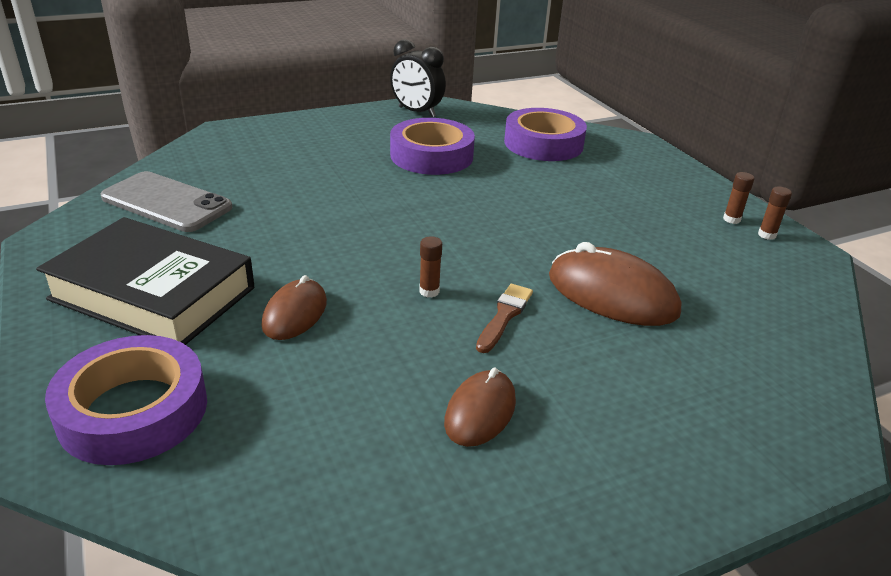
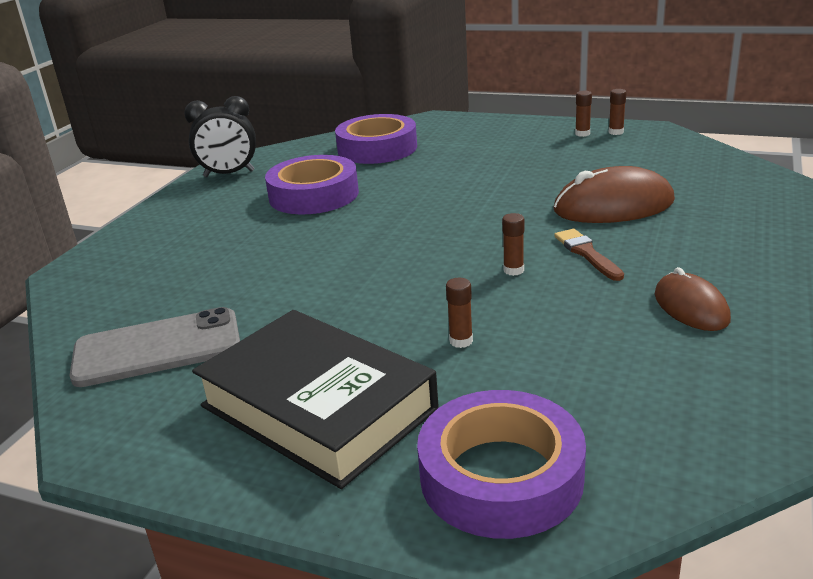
camera: 40 degrees left, 5 degrees down
black book [36,217,254,345] -> black book turned 60 degrees clockwise [192,310,439,489]
brown mouse [261,275,327,340] -> brown glue stick [446,278,473,348]

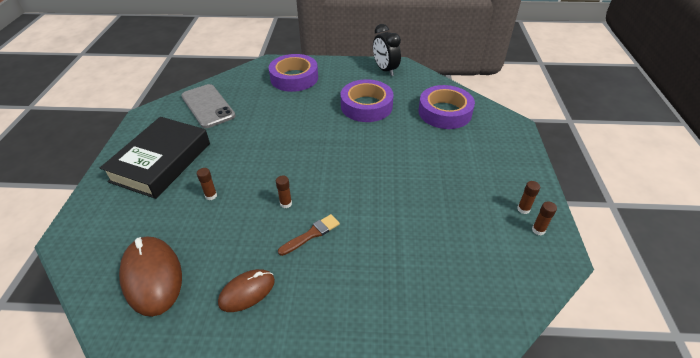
camera: 70 degrees right, 15 degrees up
purple tape [417,390,586,539] -> purple tape moved to [269,54,318,92]
brown mouse [553,166,675,223] -> brown mouse moved to [119,236,182,317]

